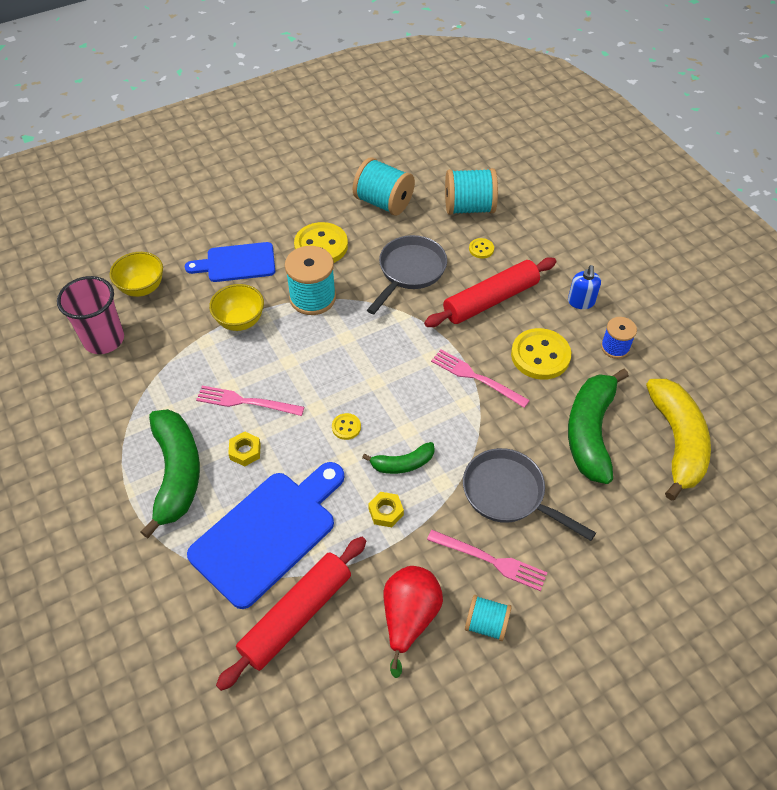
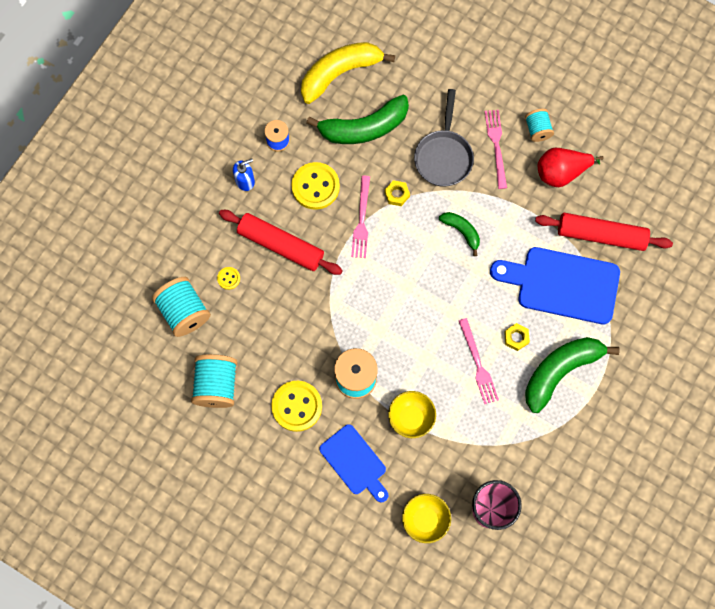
camera: 120 degrees left, 20 degrees up
yellow button [332,413,361,440] -> none
grey pan [367,235,447,314] -> none
yellow nut [368,492,404,527] -> yellow nut moved to [384,180,410,206]

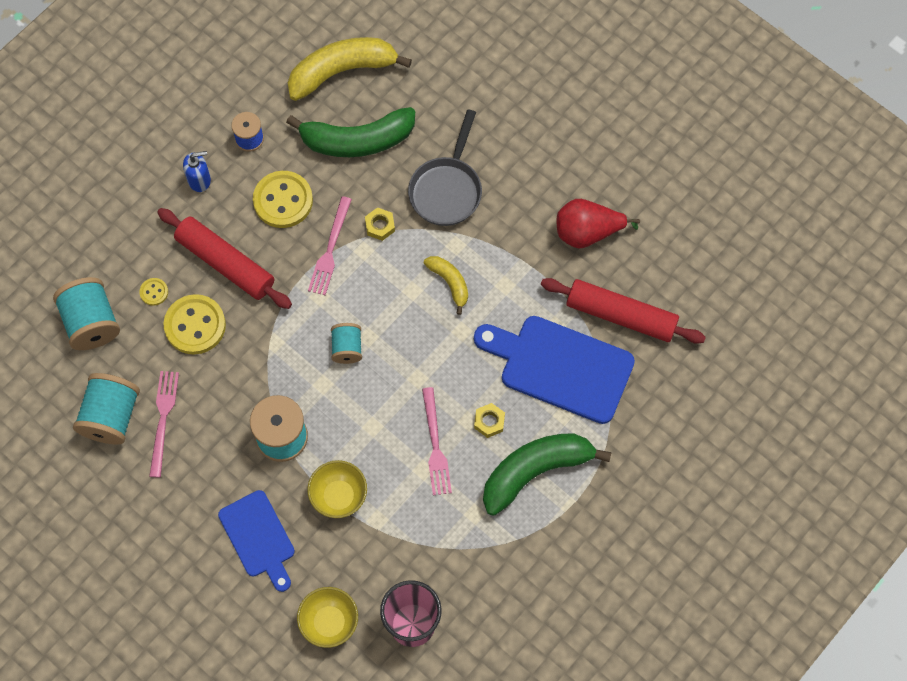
camera: 10 degrees right, 5 degrees down
yellow button [271,381,322,432] -> yellow button moved to [163,294,226,354]
green banana [439,212,480,256] -> yellow banana [424,256,468,315]
pink fork [485,110,507,189] -> pink fork moved to [149,371,179,478]
turquoise spool [525,109,554,142] -> turquoise spool moved to [331,323,362,364]

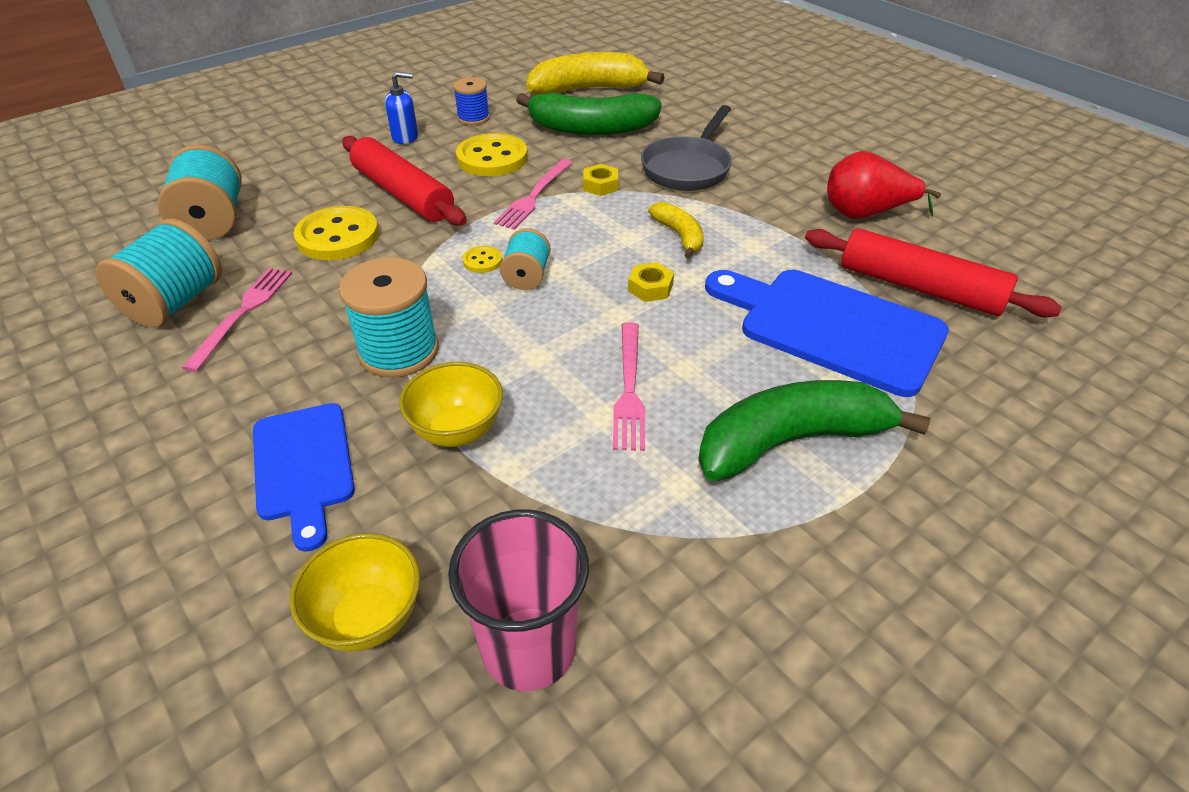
camera: 10 degrees right, 25 degrees down
yellow button [139,278,168,306] -> yellow button moved to [463,246,502,273]
yellow nut [474,403,505,438] -> yellow nut moved to [628,262,674,302]

